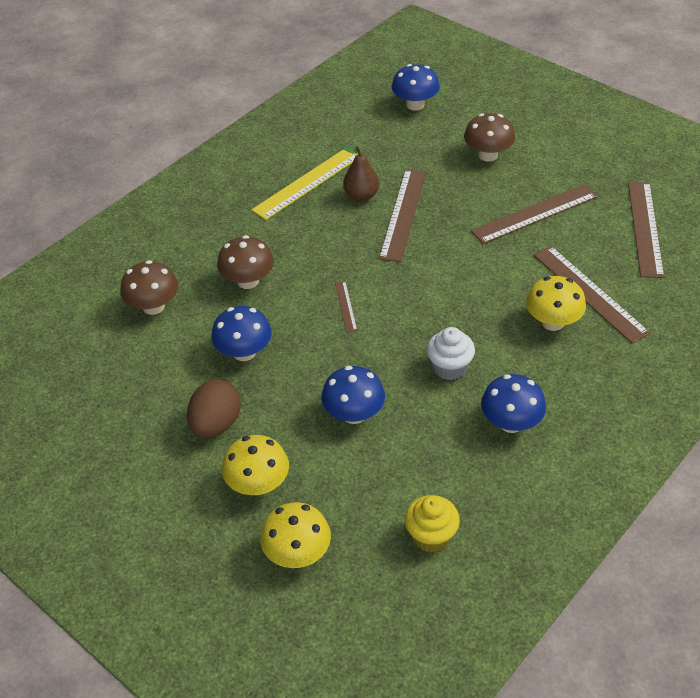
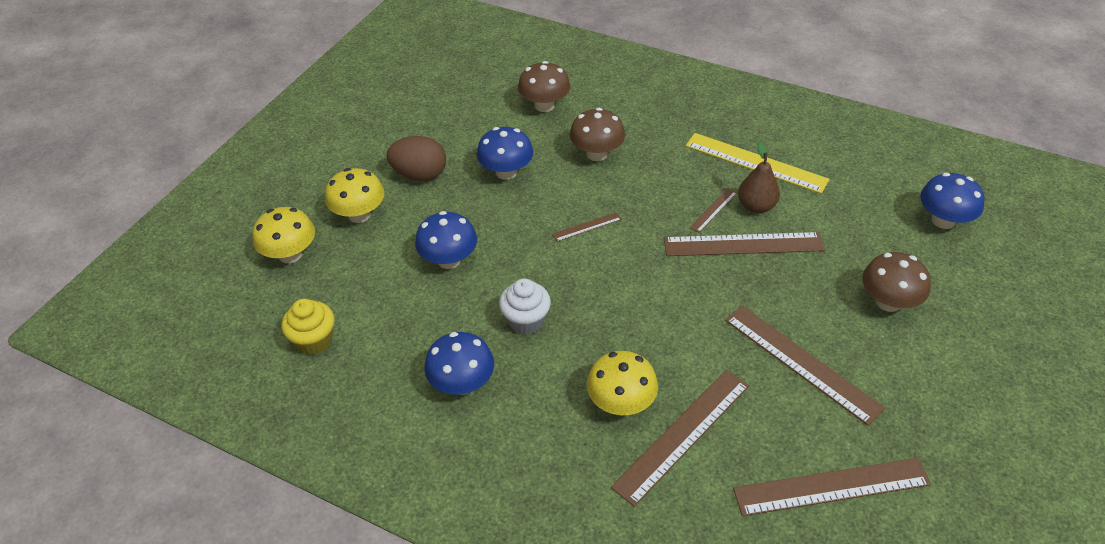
camera: 75 degrees right, 0 degrees up
none -> brown ruler [690,188,737,233]

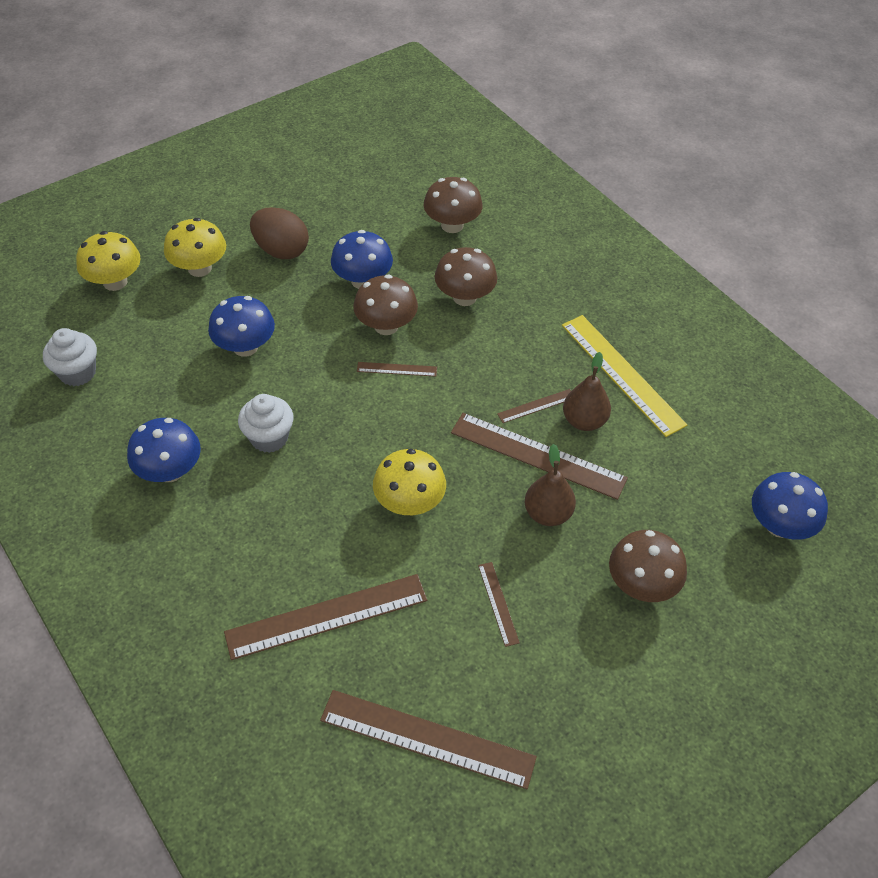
camera: 25 degrees right, 5 degrees up
yellow cupcake [281,299,335,355] -> white cupcake [43,328,97,386]
yellow mushroom [587,351,658,415] -> yellow mushroom moved to [373,449,446,515]
brown ruler [725,306,885,426] -> brown ruler [478,562,520,647], size x0.47
none -> brown mushroom [353,274,418,335]
none -> brown pear [525,444,576,526]

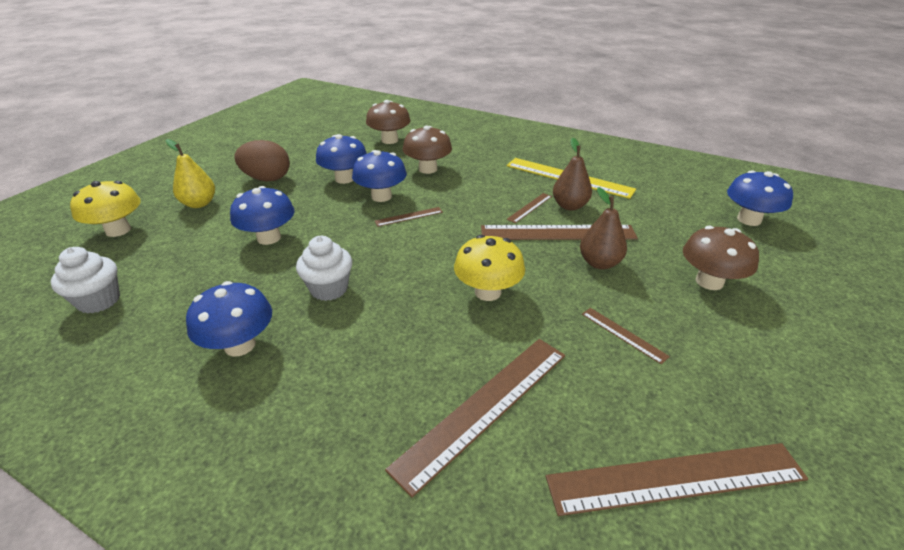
camera: 25 degrees left, 15 degrees down
yellow mushroom [164,218,226,277] -> yellow pear [166,139,215,208]
brown mushroom [353,274,418,335] -> blue mushroom [352,150,407,202]

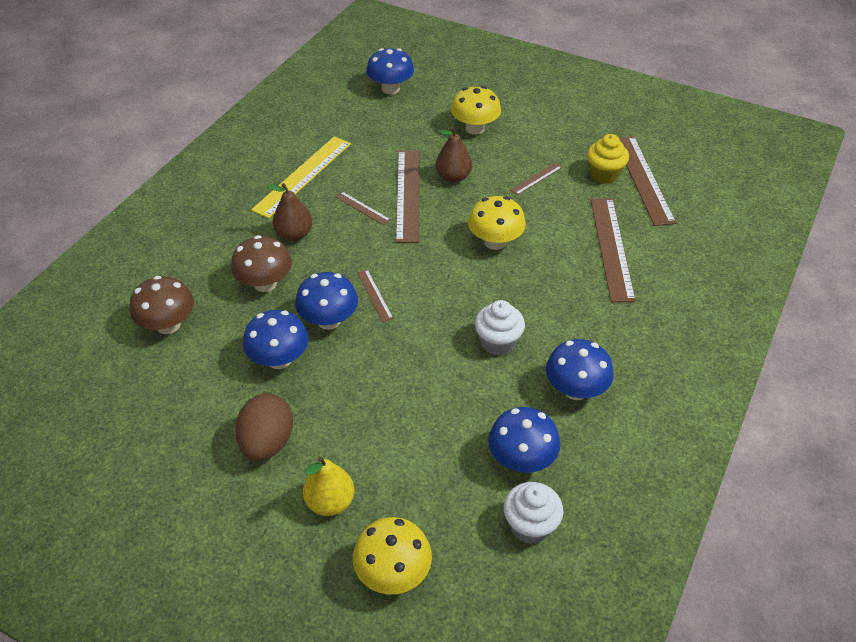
camera: 90 degrees left, 10 degrees up
blue mushroom [230,186,295,245] -> blue mushroom moved to [488,407,560,473]
brown ruler [385,339,565,498] -> brown ruler turned 45 degrees clockwise [590,198,636,302]
brown pear [553,138,592,211] -> brown pear moved to [266,183,312,241]
brown mushroom [683,226,759,290] -> yellow mushroom [451,86,501,135]
none -> yellow cupcake [587,134,629,184]

